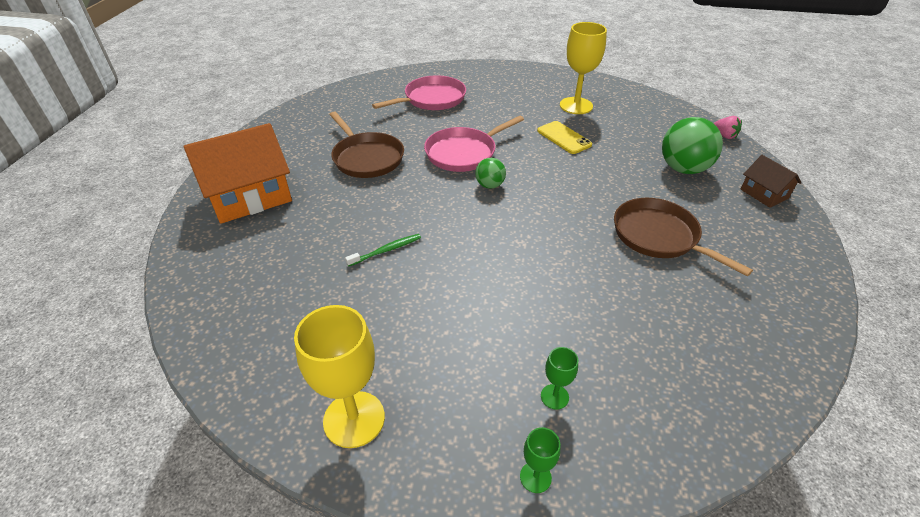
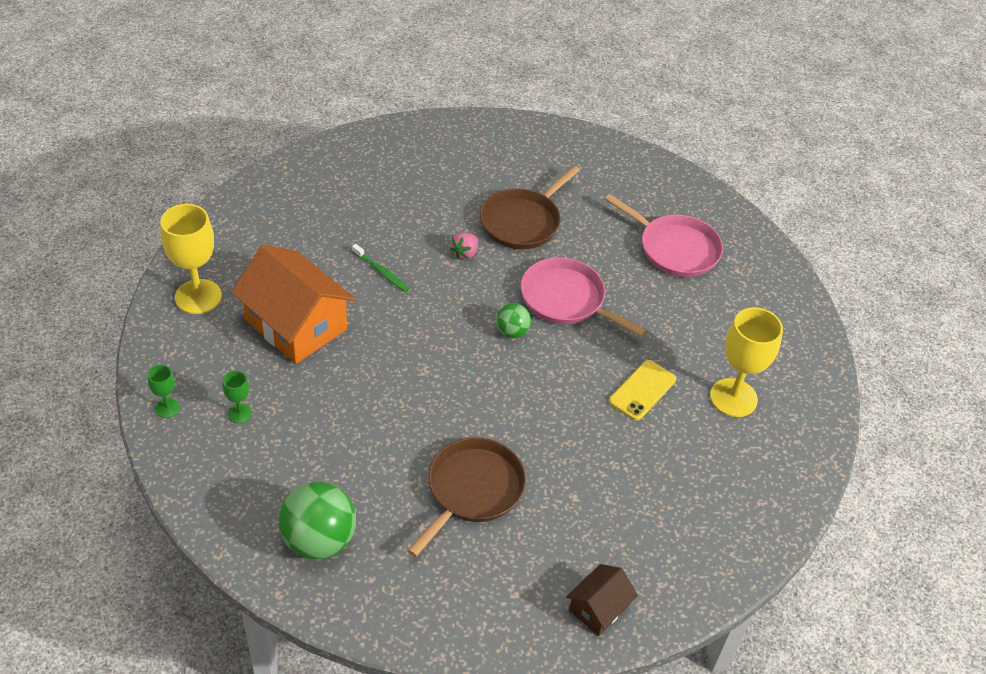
camera: 70 degrees right, 5 degrees up
orange house [183,123,292,224] -> orange house moved to [231,244,355,364]
green ball [662,117,723,174] -> green ball moved to [279,482,356,559]
pink strawberry [714,116,742,139] -> pink strawberry moved to [450,233,478,260]

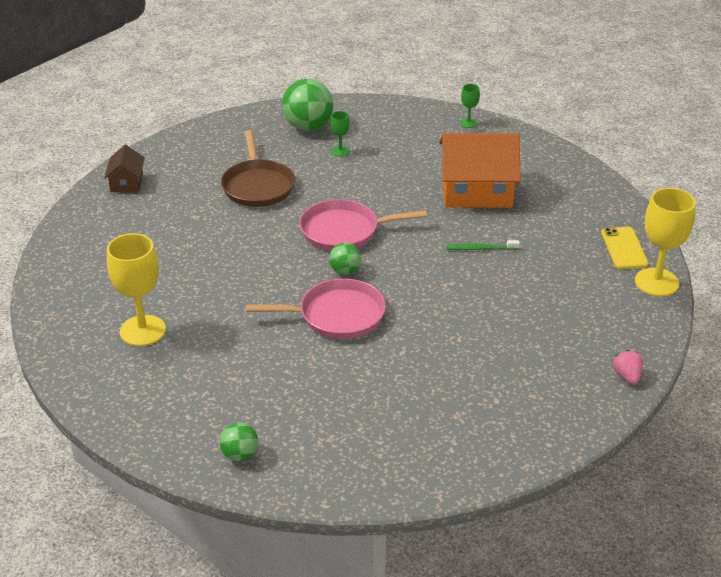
camera: 140 degrees right, 10 degrees down
yellow goblet [160,204,222,314] -> yellow goblet moved to [635,188,696,296]
green goblet [223,370,252,423] -> green goblet moved to [331,111,350,156]
pink strawberry [450,233,478,260] -> pink strawberry moved to [613,350,643,384]
brown pan [480,166,580,249] -> none
pink pan [605,194,723,277] -> pink pan moved to [299,199,427,251]
yellow phone [609,360,676,421] -> yellow phone moved to [601,227,648,269]
none -> green ball [219,422,258,462]

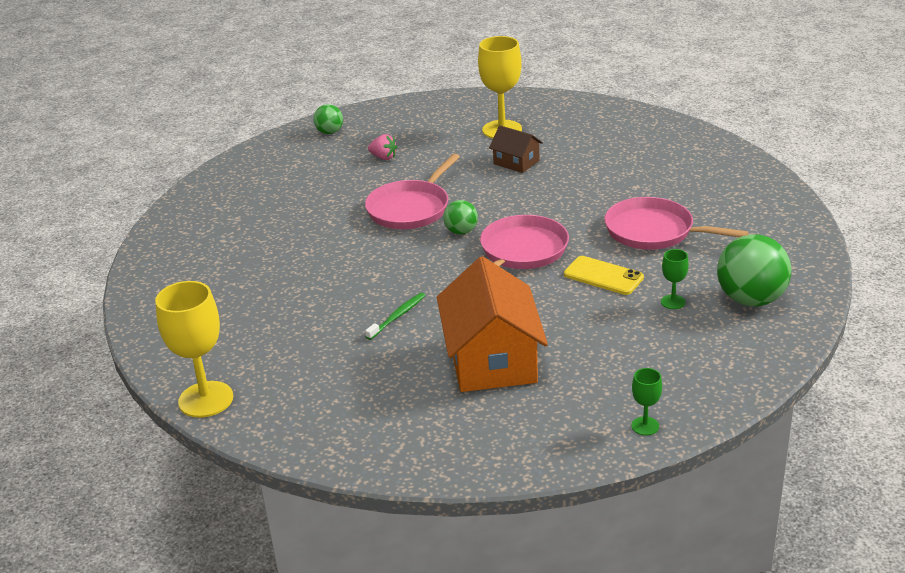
camera: 130 degrees right, 5 degrees down
brown house [104,145,145,192] -> brown house moved to [489,125,543,173]
brown pan [221,130,295,207] -> pink pan [604,197,749,250]
orange house [439,133,520,208] -> orange house turned 45 degrees counterclockwise [437,256,548,392]
yellow phone [601,227,648,269] -> yellow phone moved to [564,256,644,295]
pink strawberry [613,350,643,384] -> pink strawberry moved to [368,134,397,160]

